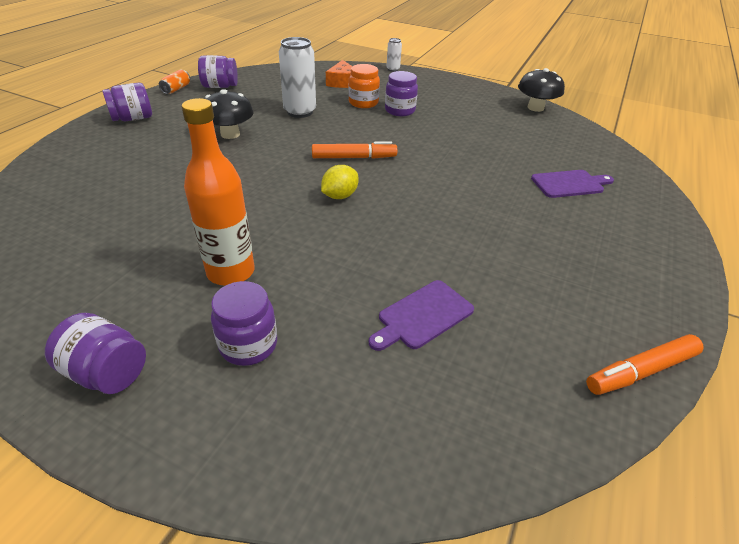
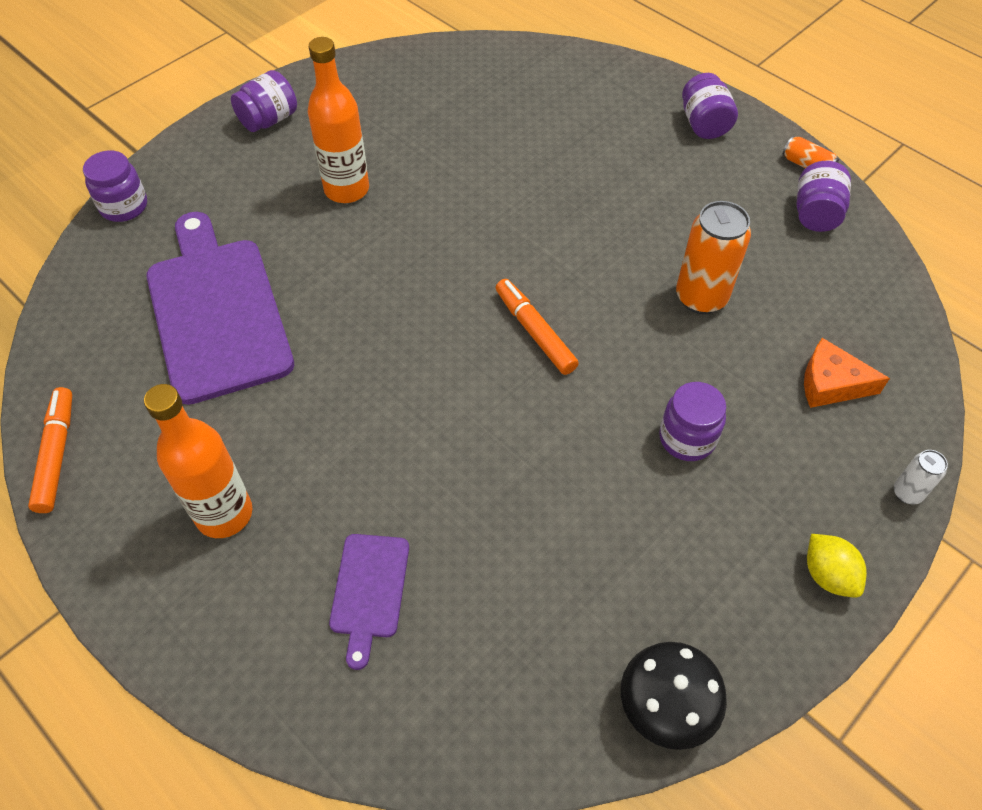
camera: 110 degrees right, 15 degrees up
black mushroom [204,89,254,139] -> none
purple jar [211,281,277,366] -> purple jar moved to [83,150,147,222]
white can [279,37,316,118] -> orange can [676,201,751,314]
orange marker [312,141,397,159] -> orange marker turned 135 degrees clockwise [496,279,579,375]
yellow lemon [321,165,359,199] -> yellow lemon moved to [807,534,867,598]
orange jar [348,64,380,108] -> none
purple cutting board [369,280,474,351] -> purple cutting board [147,212,294,405], size x2.10
none -> orange bottle [144,384,253,538]

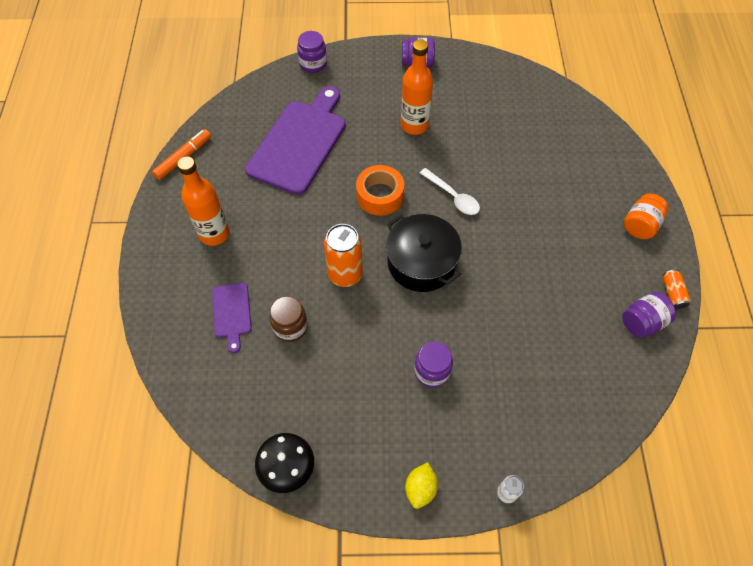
camera: 45 degrees right, 5 degrees up
purple cutting board [329,534,409,670] -> purple cutting board turned 60 degrees counterclockwise [212,283,252,353]
orange marker [496,279,579,375] -> black pot [386,214,462,292]
orange can [676,201,751,314] -> orange can moved to [324,224,363,287]
purple jar [682,73,738,139] -> orange jar [624,194,668,239]
orange cheese [804,338,890,408] -> none
none -> brown jar [269,296,308,342]
none -> orange tape [356,165,404,216]
none -> white spoon [420,168,480,215]

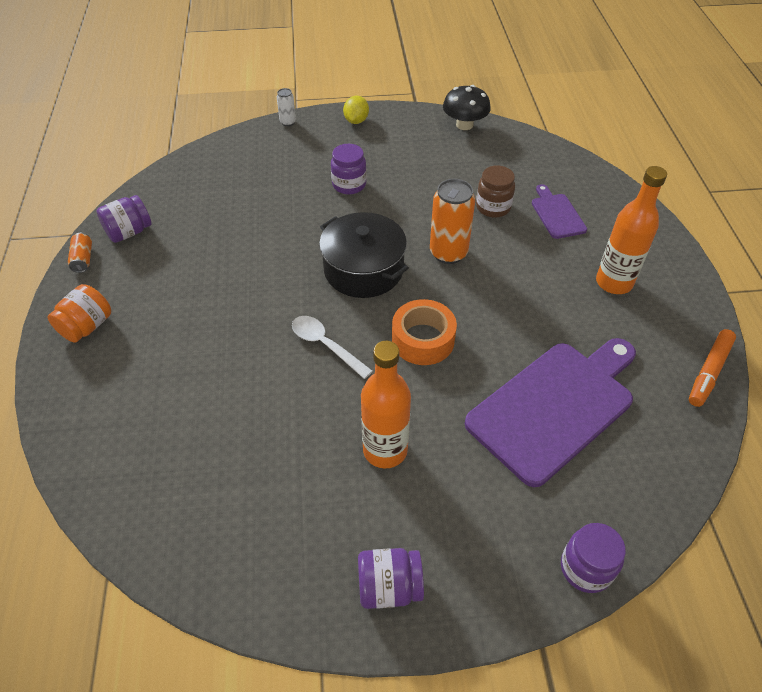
camera: 175 degrees right, 10 degrees down
purple cutting board [245,86,346,195] -> purple cutting board turned 150 degrees counterclockwise [465,338,636,487]

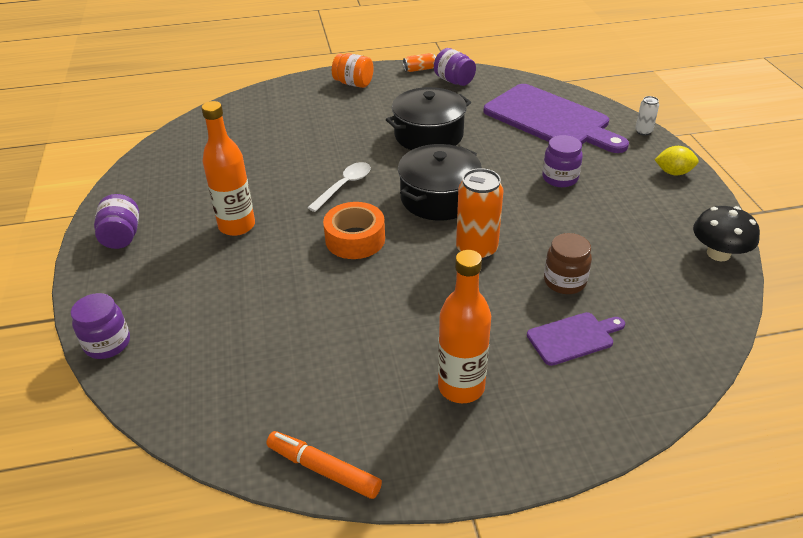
camera: 85 degrees right, 10 degrees down
purple cutting board [465,338,636,487] -> purple cutting board moved to [483,84,629,153]
none -> black pot [386,87,471,150]

